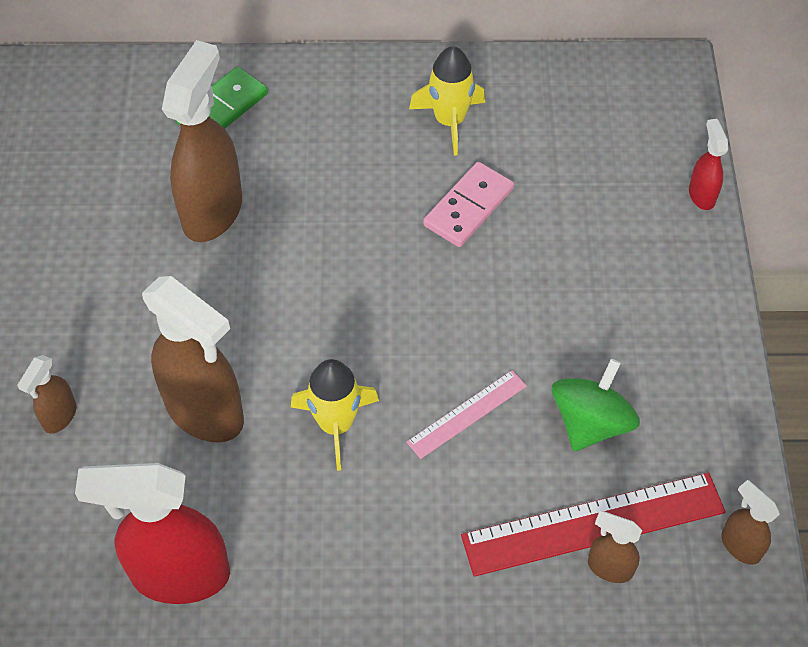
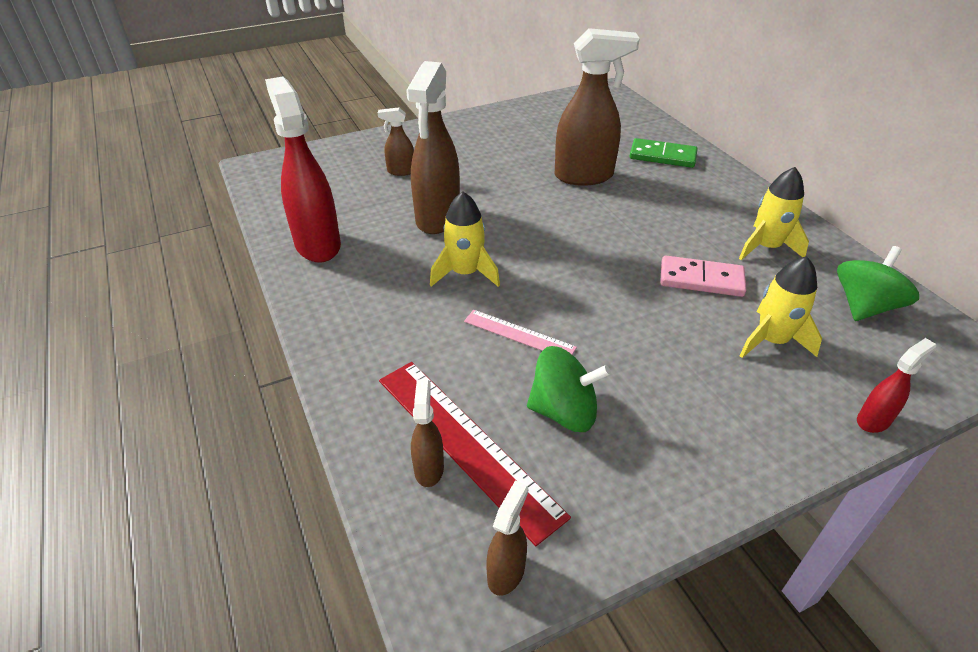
camera: 65 degrees right, 15 degrees down
none -> yellow rocket [739,256,822,358]
none -> green spinning top [837,246,919,321]

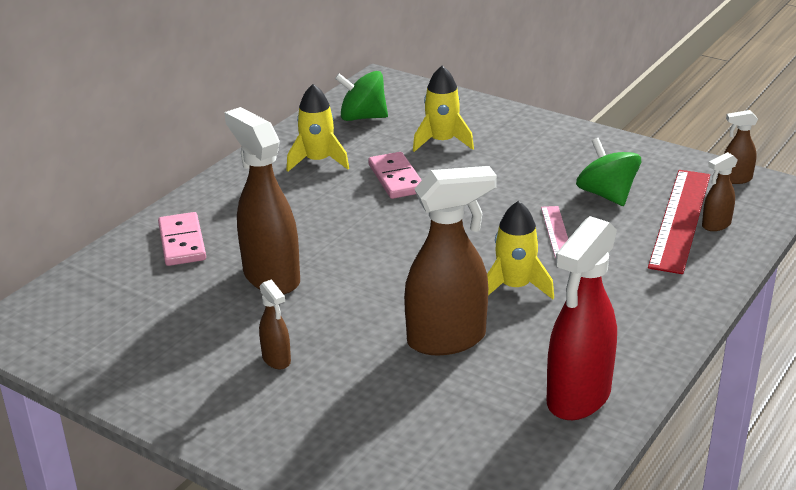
camera: 120 degrees left, 10 degrees down
brown spray bottle [378,107,414,176] -> brown spray bottle moved to [259,279,291,369]
green domino [630,138,697,168] -> pink domino [158,212,206,266]
red spray bottle [857,338,936,433] -> none

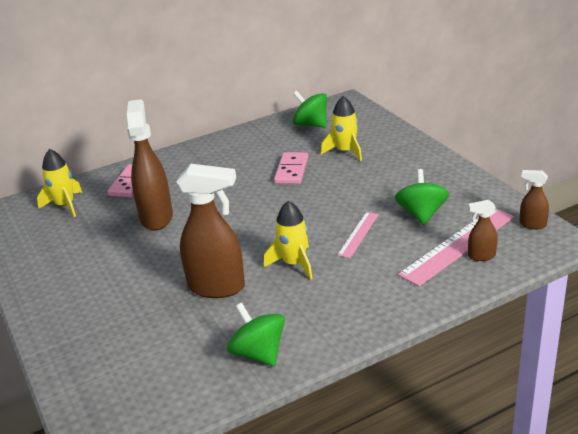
camera: 30 degrees right, 0 degrees up
brown spray bottle [259,279,291,369] -> none
yellow rocket [286,84,349,172] -> yellow rocket moved to [37,149,83,217]
red spray bottle [546,216,617,420] -> green spinning top [227,303,285,366]
red ruler [648,170,710,274] -> pink ruler [398,208,514,286]

